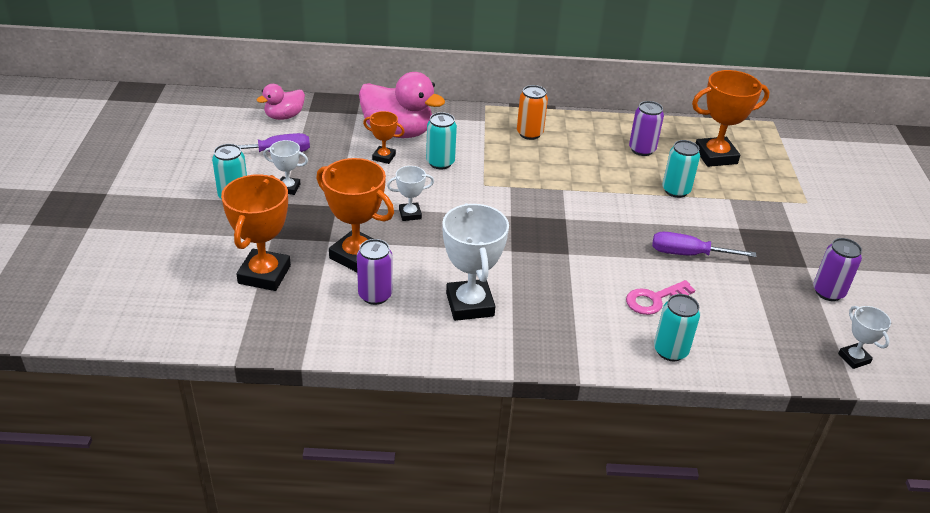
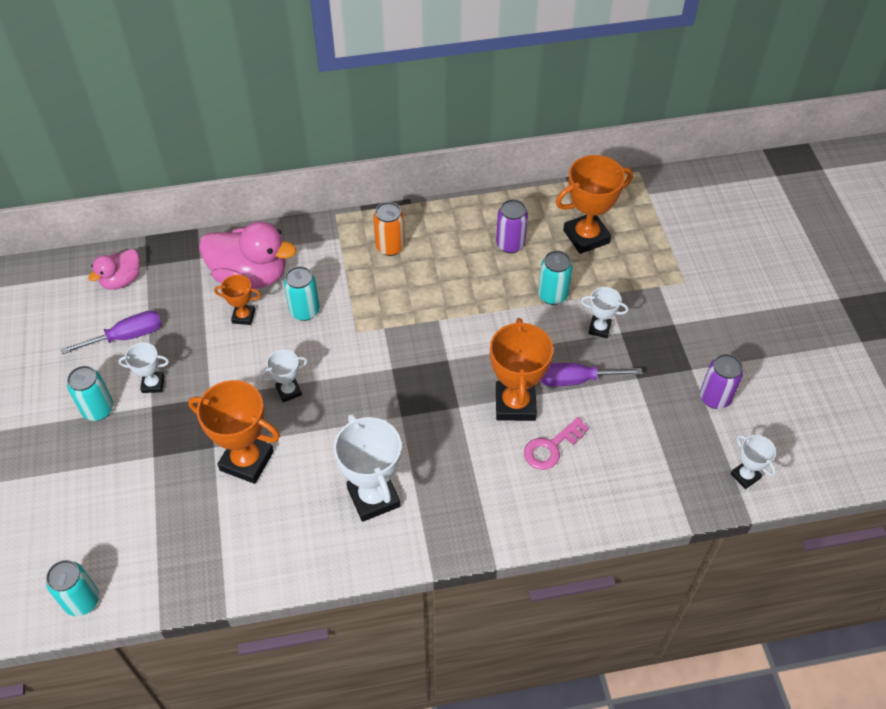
camera: 10 degrees left, 15 degrees up
orange trophy [221,174,291,291] -> orange trophy moved to [490,318,553,421]
purple can [357,239,393,305] -> none
turquoise can [654,294,700,361] -> turquoise can moved to [46,560,99,616]
none -> white trophy [581,287,629,338]

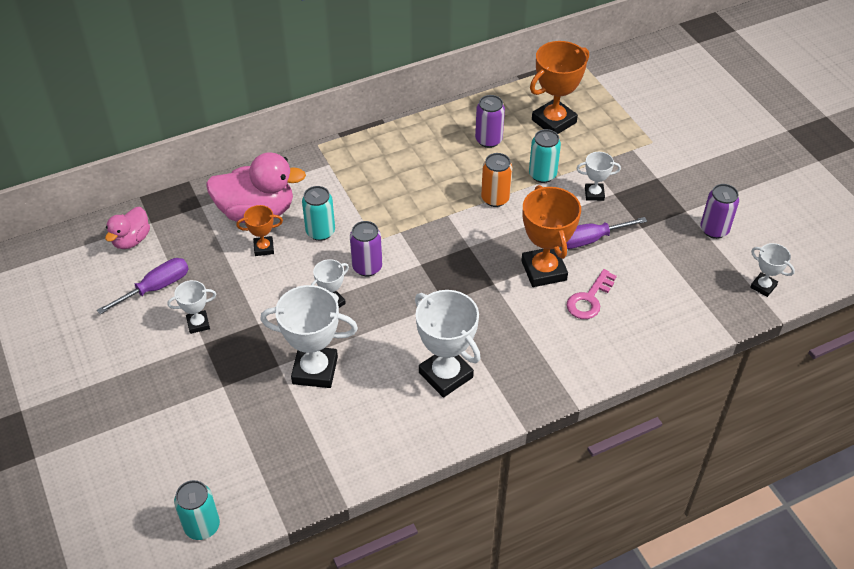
camera: 15 degrees left, 5 degrees down
turquoise can [67,366,114,421] -> none
orange trophy [188,380,280,484] -> white trophy [260,285,358,388]
orange can [373,202,405,256] -> orange can moved to [481,153,512,207]
none -> purple can [350,221,382,276]

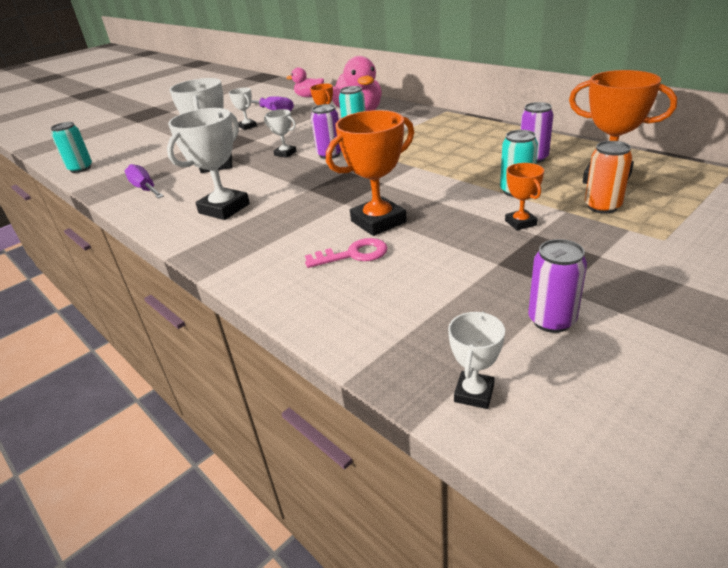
camera: 75 degrees right, 15 degrees down
orange can [481,153,512,207] -> orange can moved to [585,141,632,214]
pink key [566,269,617,319] -> pink key turned 150 degrees clockwise [305,238,388,268]
purple screwdriver [567,217,647,249] -> purple screwdriver moved to [125,164,164,198]
white trophy [576,152,621,201] -> orange trophy [505,163,544,230]

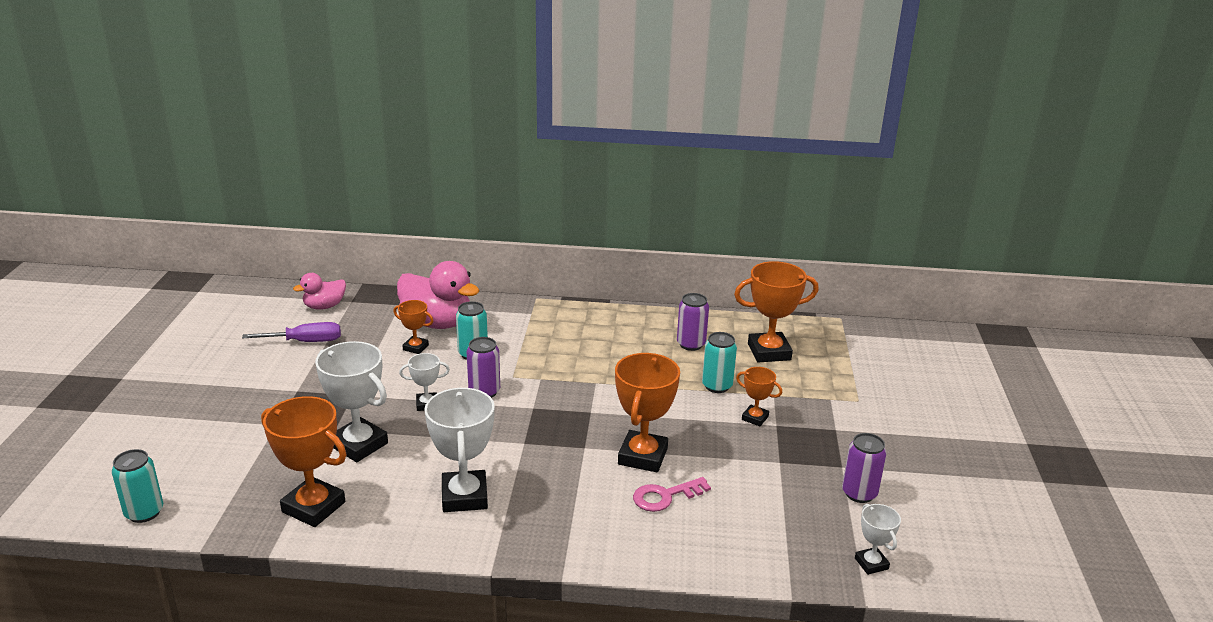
camera: 45 degrees left, 5 degrees down
purple screwdriver [125,164,164,198] -> orange trophy [261,396,346,527]
white trophy [229,88,257,130] -> none
pink key [305,238,388,268] -> pink key turned 150 degrees counterclockwise [633,477,711,512]
orange can [585,141,632,214] -> none

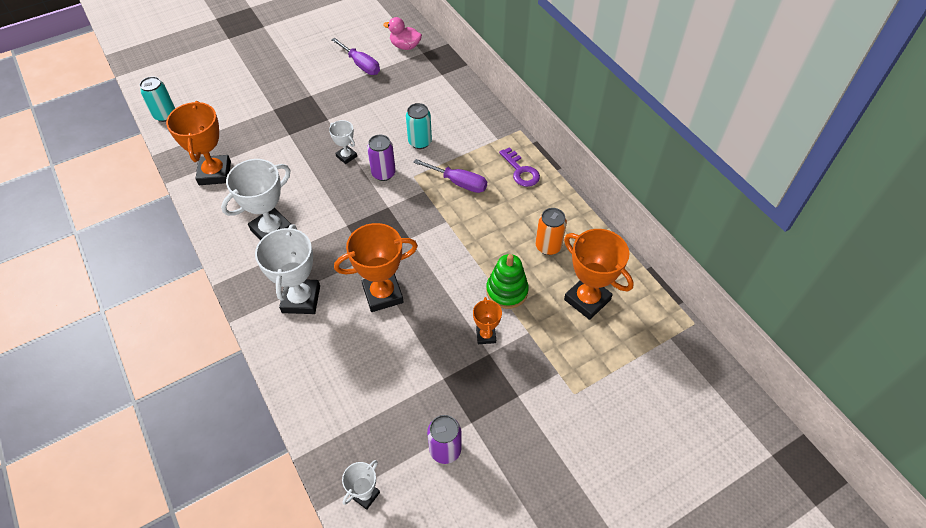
camera: 55 degrees right, 25 degrees up
white trophy [315,341,388,462] -> white trophy moved to [255,224,320,314]
orange trophy [393,300,433,354] -> none
pink duck [397,261,480,329] -> none
pink key [633,477,711,512] -> none
purple can [677,293,709,351] -> orange can [536,208,567,255]
turquoise can [702,332,737,393] -> green stacking toy [486,254,529,309]
none -> purple screwdriver [413,159,487,193]
none -> purple key [499,147,540,187]

